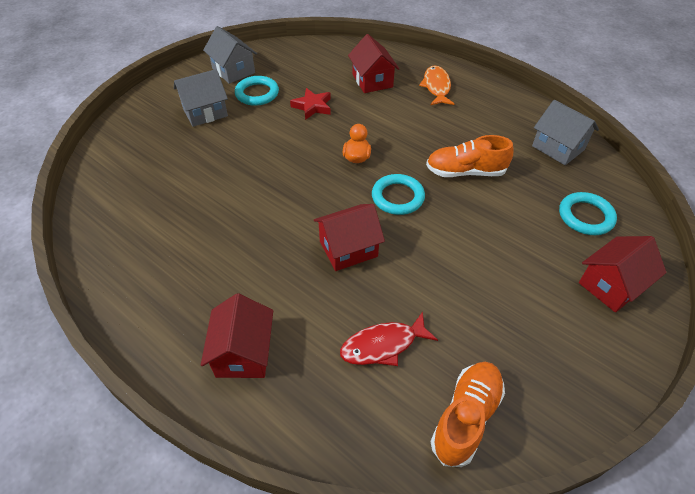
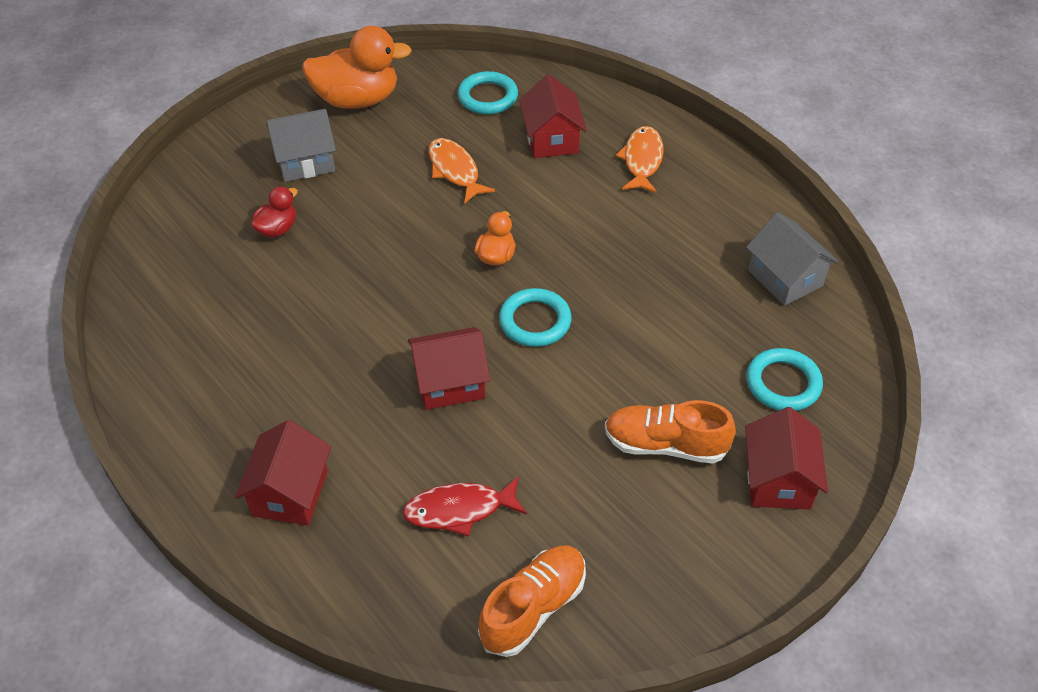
camera: 10 degrees right, 0 degrees up
grey house [203,26,257,84] -> orange duck [302,26,412,109]
turquoise ring [235,76,279,106] -> turquoise ring moved to [458,71,518,114]
red star [290,88,331,120] -> orange fish [429,138,495,204]
orange shoe [426,135,514,177] -> orange shoe moved to [605,400,736,464]
red house [579,236,666,312] -> red house turned 60 degrees counterclockwise [745,407,828,510]
none -> red duck [251,187,298,237]

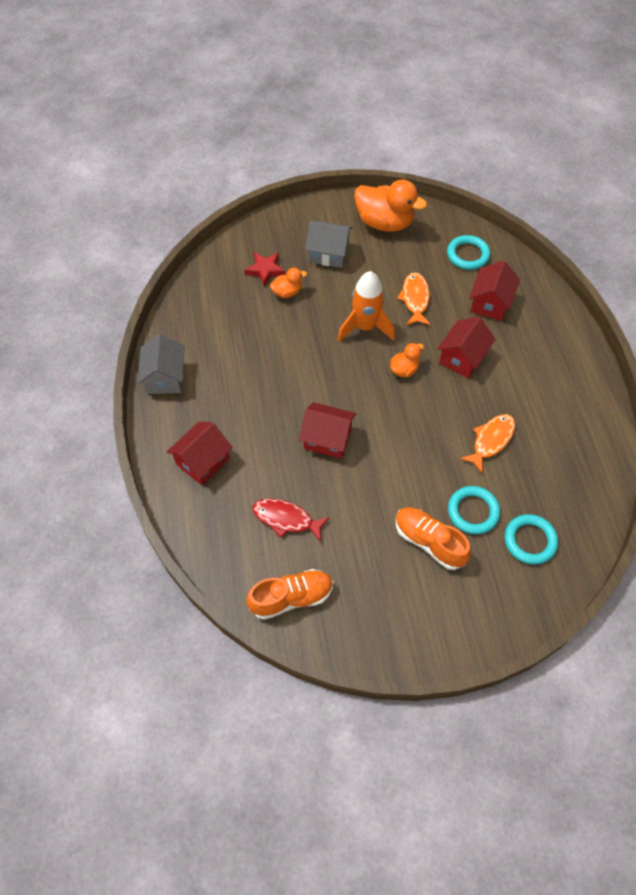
camera: 30 degrees right, 10 degrees up
red duck [251,187,298,237] -> orange duck [270,268,307,298]
turquoise ring [499,288,572,347] -> turquoise ring moved to [448,486,500,534]
orange fish [616,126,663,193] -> orange fish moved to [460,414,516,474]
red house [745,407,828,510] -> red house moved to [437,317,496,378]
grey house [746,212,838,306] -> grey house moved to [137,334,184,394]
none -> red star [244,252,285,287]
none -> orange rocket [338,271,395,341]

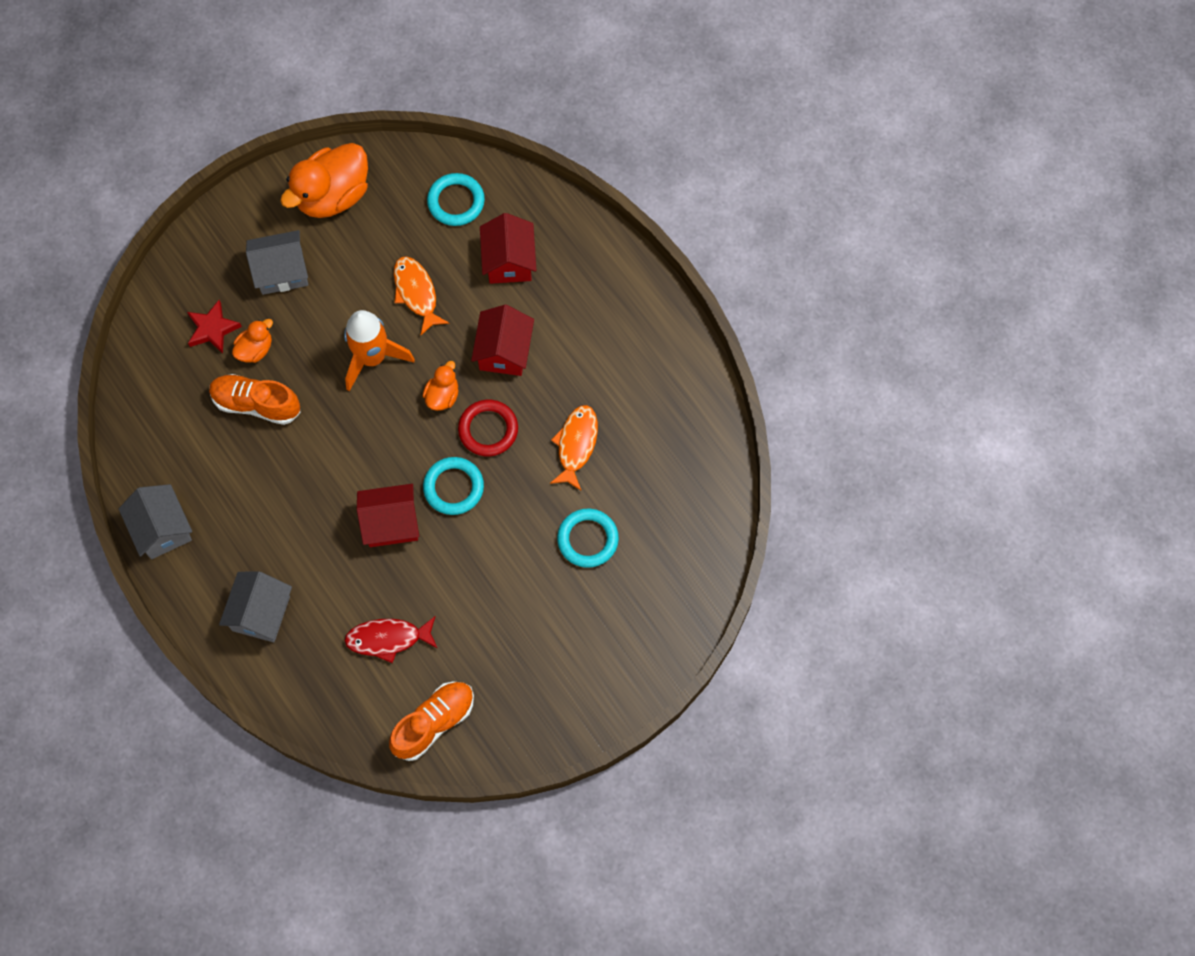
camera: 25 degrees left, 10 degrees up
red house [167,421,233,485] -> grey house [219,571,292,642]
orange duck [354,179,427,232] -> orange duck turned 135 degrees clockwise [280,143,368,218]
orange shoe [395,507,471,570] -> orange shoe moved to [209,374,301,425]
turquoise ring [505,514,558,564] -> turquoise ring moved to [423,457,484,515]
none -> red ring [458,400,518,457]

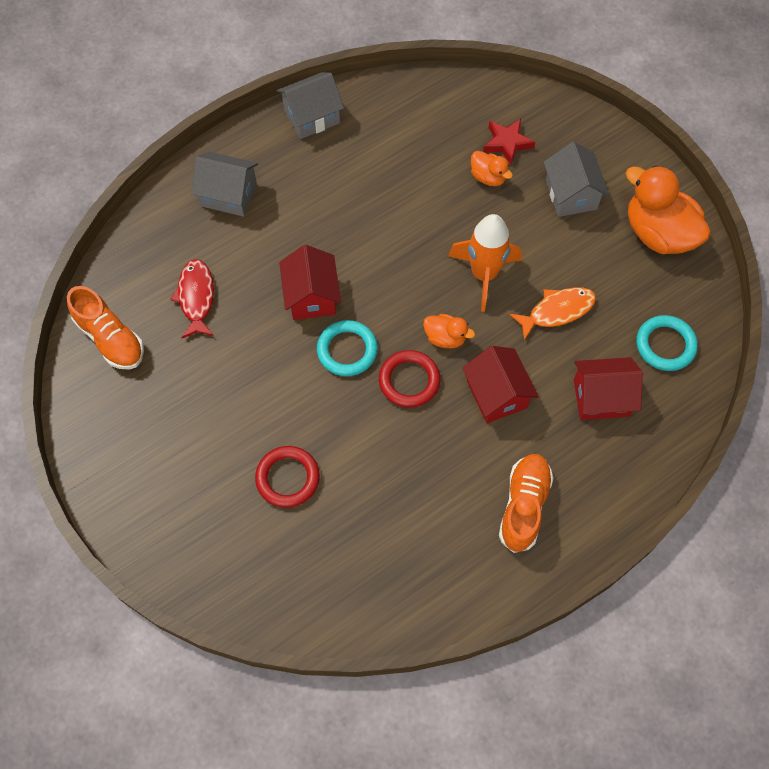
camera: 90 degrees right, 5 degrees down
orange shoe [209,374,301,425] -> orange shoe moved to [499,454,553,553]
red house [471,305,534,376] -> red house turned 60 degrees clockwise [462,346,539,423]
orange fish [550,405,598,490] -> none
turquoise ring [557,508,619,568] -> red ring [255,446,320,508]

